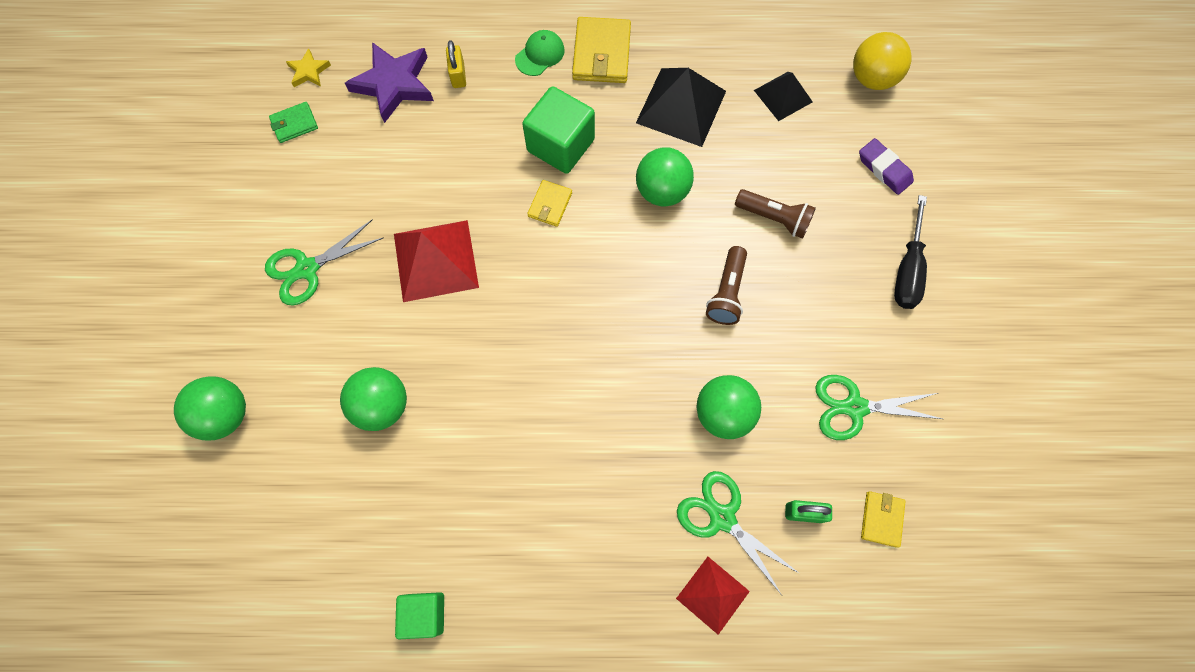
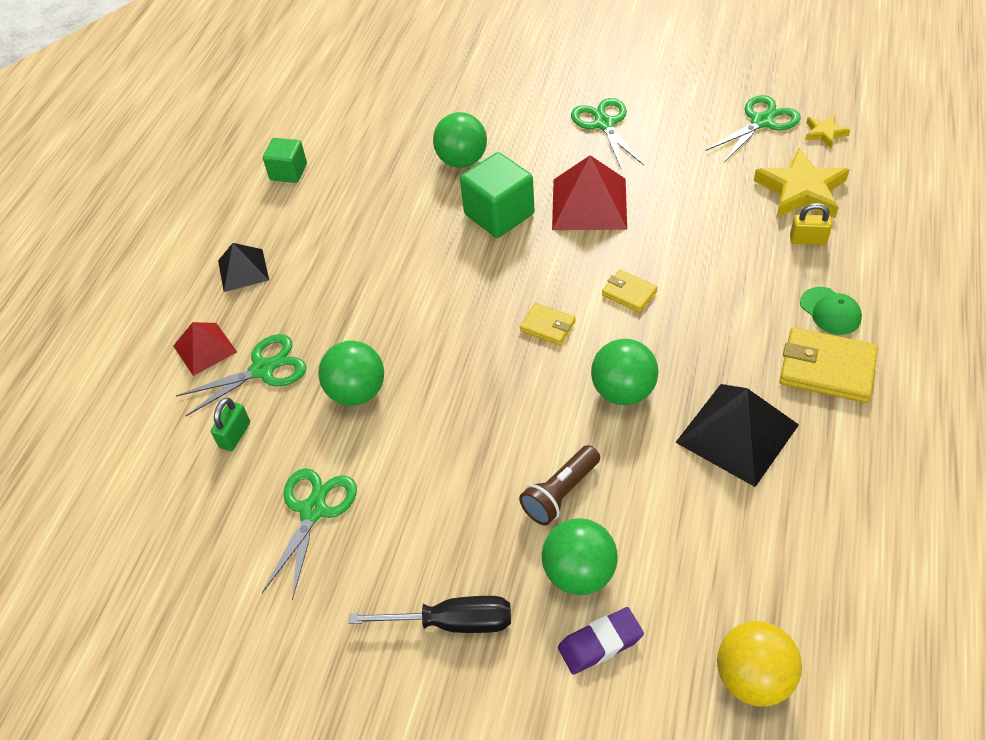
camera: 110 degrees right, 20 degrees down
green ball [174,376,246,441] -> green ball moved to [542,518,617,595]
green wallet [269,102,318,143] -> green scissors [706,95,801,162]
purple star [345,42,434,123] -> yellow star [754,148,849,218]
green cube [522,86,595,174] -> green cube moved to [460,152,535,238]
brown flashlight [706,246,747,325] -> none
black pyramid [754,72,813,121] -> black pyramid moved to [218,243,269,292]
yellow wallet [861,491,906,548] -> yellow wallet moved to [520,303,576,345]
black screwdriver [894,195,927,309] -> black screwdriver turned 150 degrees clockwise [349,596,511,633]

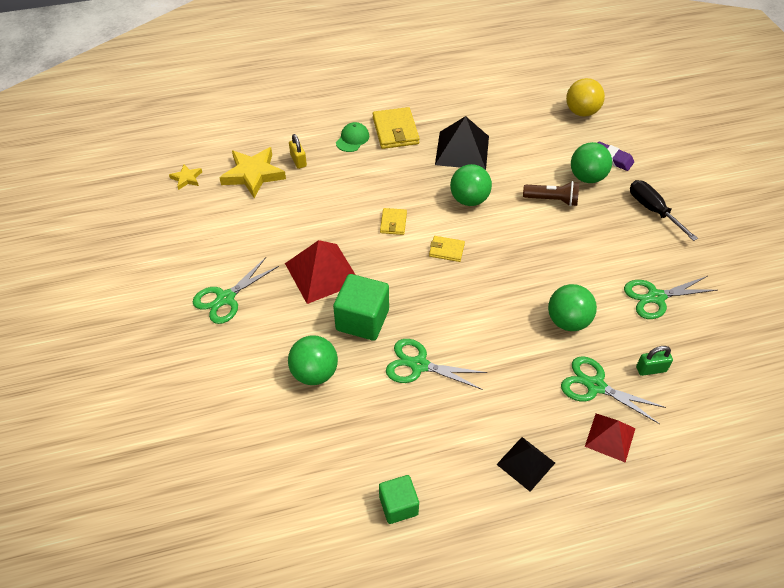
camera: 125 degrees left, 0 degrees up
yellow wallet [520,303,576,345] -> yellow wallet turned 75 degrees counterclockwise [429,236,465,262]
green scissors [706,95,801,162] -> green scissors moved to [386,339,487,390]

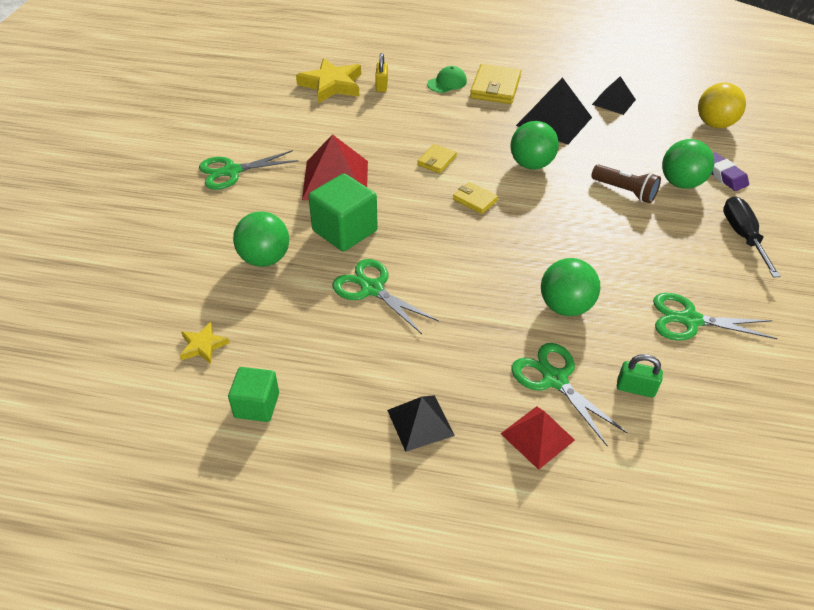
camera: 25 degrees right, 5 degrees down
yellow star [169,164,202,190] -> yellow star moved to [180,322,230,364]
none -> black pyramid [592,76,636,115]

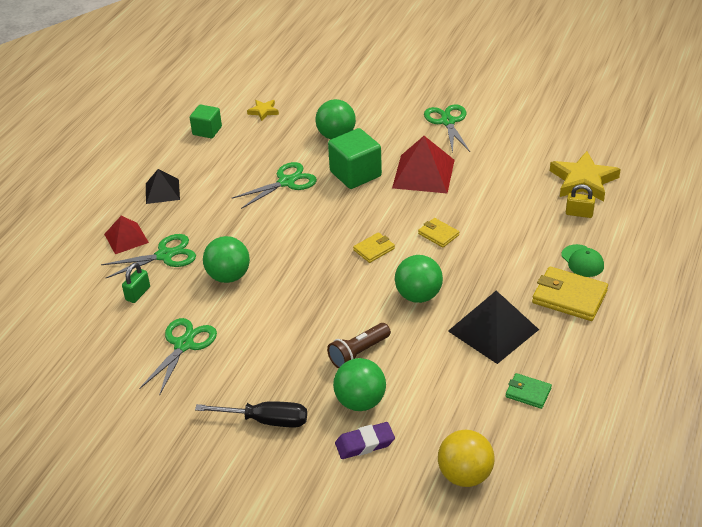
camera: 105 degrees right, 5 degrees down
black pyramid [592,76,636,115] -> green wallet [506,373,552,409]

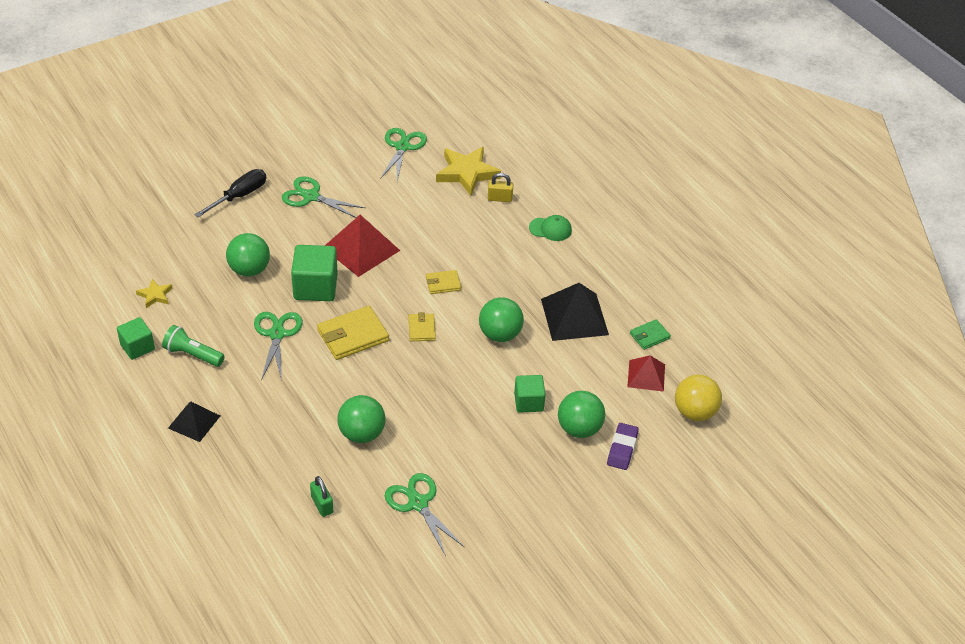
camera: 60 degrees left, 5 degrees up
green scissors [101,234,196,278] -> green scissors moved to [380,128,427,182]
red pyramid [104,216,149,254] -> red pyramid moved to [627,355,665,392]
black screwdriver [195,401,307,428] -> black screwdriver moved to [194,169,266,217]
brown flashlight [327,323,391,369] -> green cube [514,375,546,413]
yellow wallet [532,267,608,321] -> yellow wallet moved to [317,306,389,360]
yellow padlock [566,184,595,218] -> yellow padlock turned 45 degrees clockwise [488,173,514,202]
none -> green flashlight [162,325,225,367]

